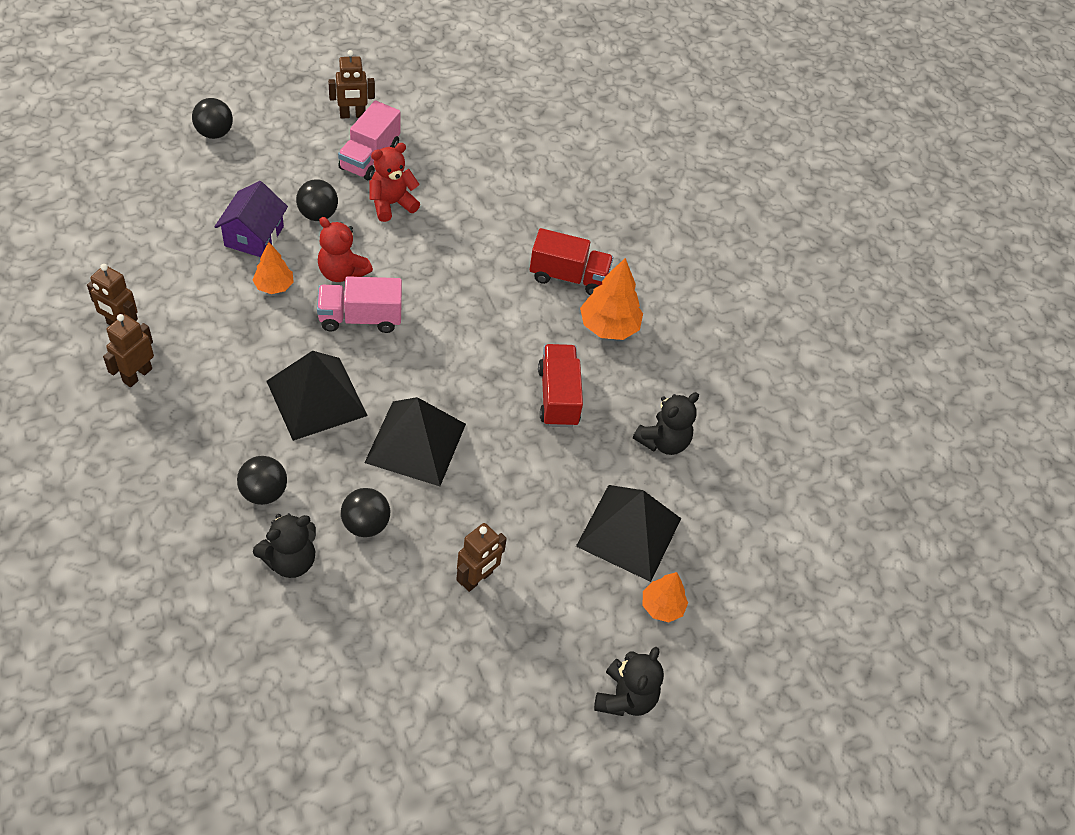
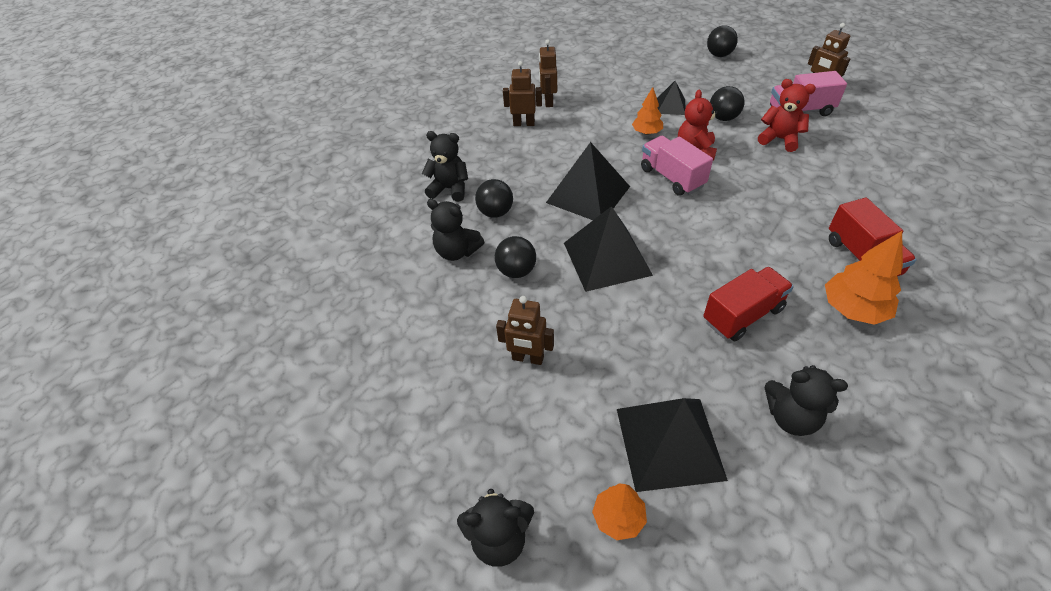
camera: 70 degrees right, 5 degrees down
purple house [214,181,288,257] -> black pyramid [657,81,685,115]
none -> black teddy bear [422,131,468,202]

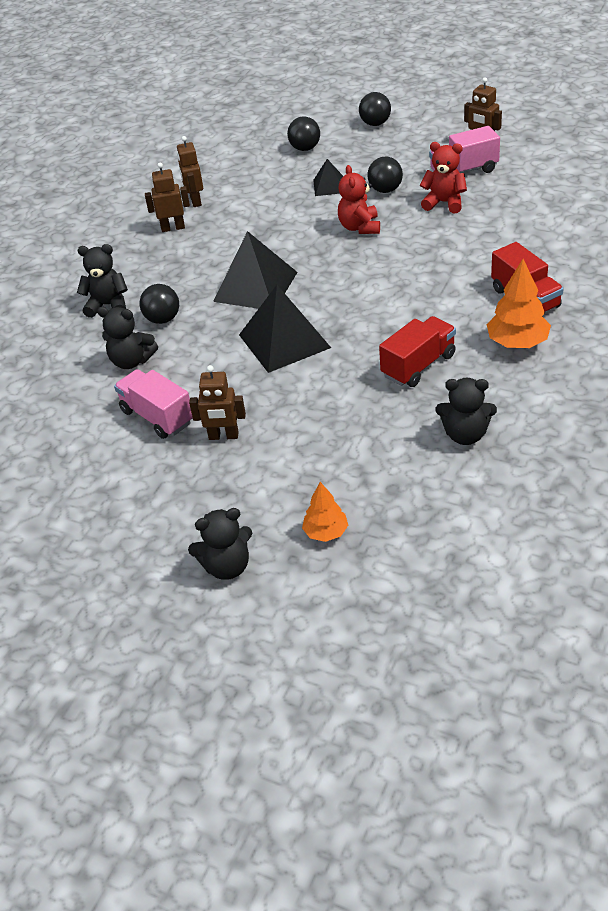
camera: 10 degrees left, 5 degrees down
black ball [495,236,536,278] -> black ball moved to [287,117,320,151]
black pyramid [617,398,728,492] -> none
orange tree [632,87,663,135] -> none
pink truck [641,136,713,196] -> pink truck moved to [114,369,193,439]

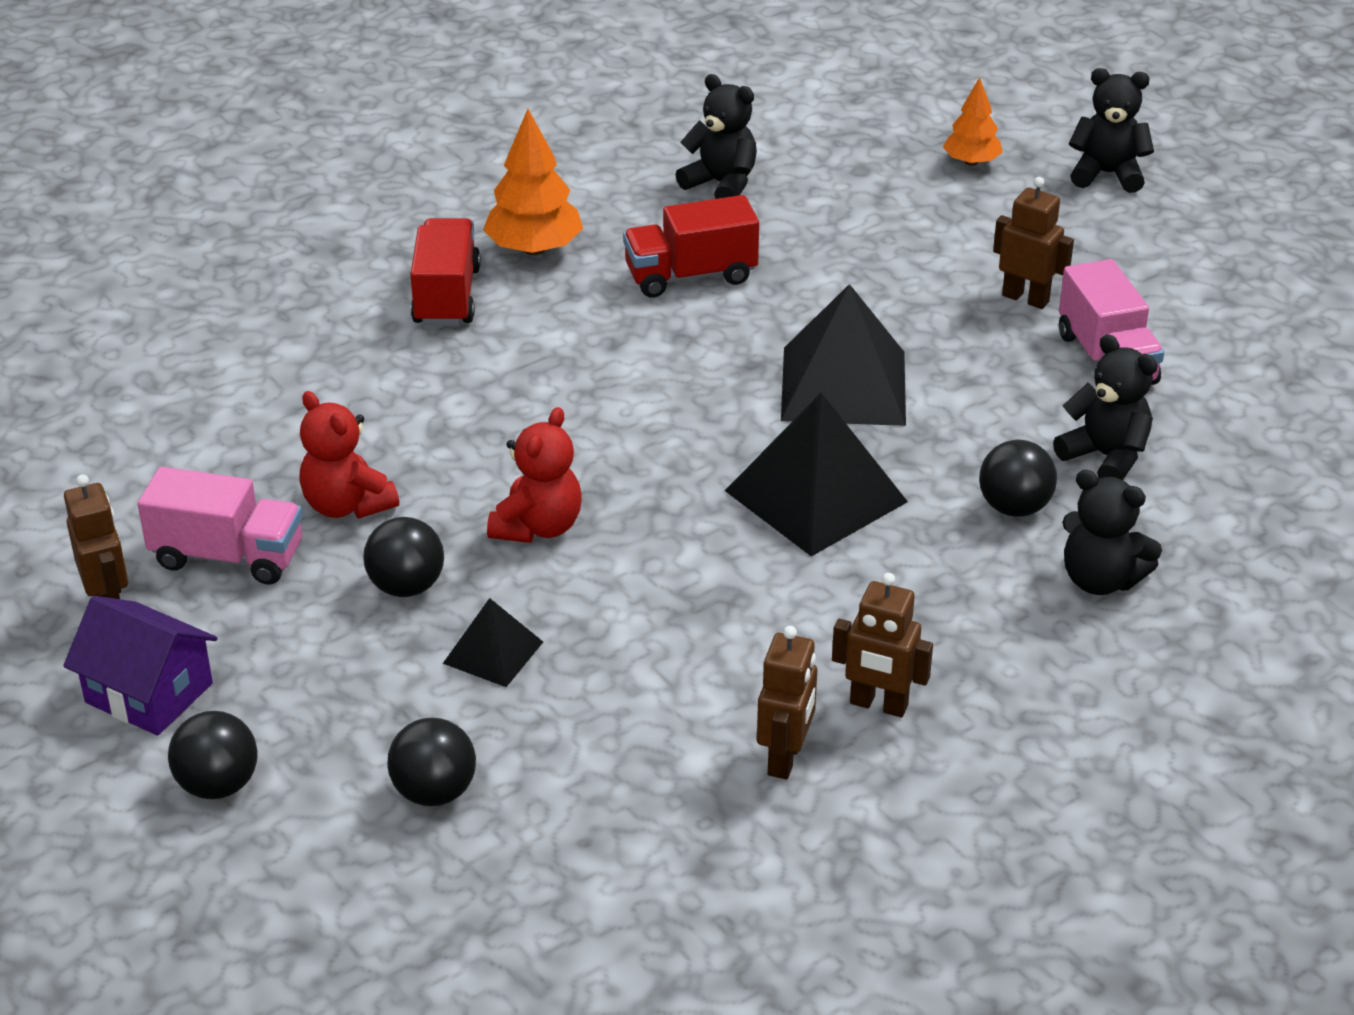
camera: 155 degrees left, 5 degrees down
none -> purple house [63,596,218,736]

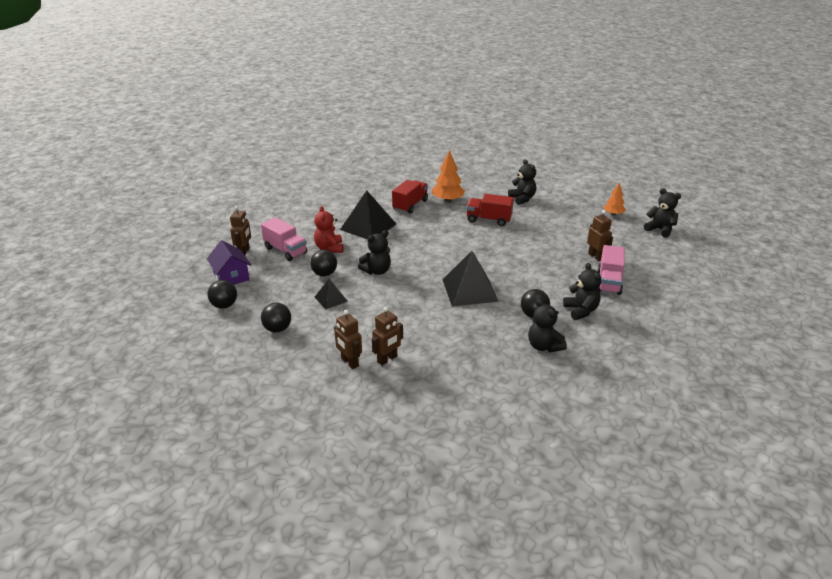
camera: 30 degrees right, 5 degrees down
red teddy bear [487,407,582,543] -> black teddy bear [358,230,391,275]
black pyramid [781,284,906,426] -> black pyramid moved to [340,191,396,240]
brown robot [832,573,933,717] -> brown robot moved to [334,310,362,369]

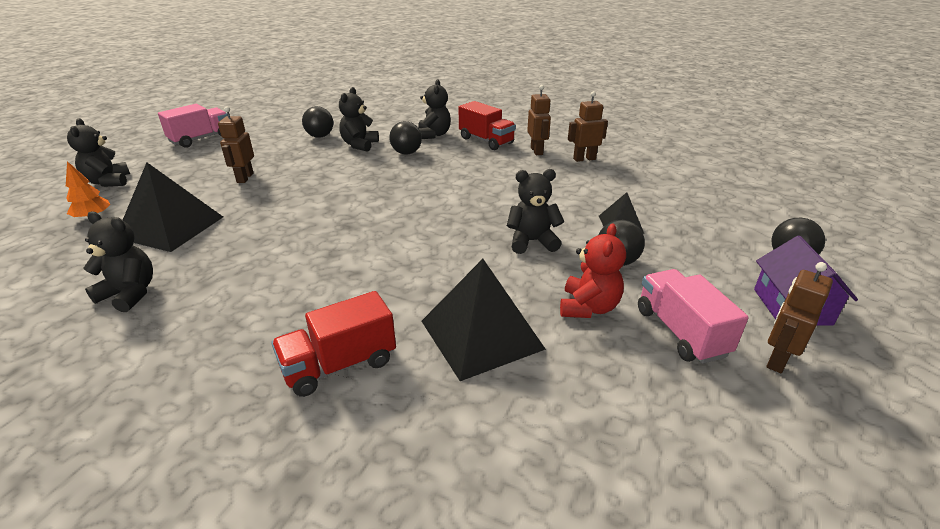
camera: 150 degrees left, 0 degrees up
black ball [261,303,291,333] -> black ball moved to [302,106,333,138]
brown robot [334,310,362,369] -> brown robot moved to [527,85,551,155]
orange tree [432,150,465,202] -> none
black pyramid [443,251,499,306] -> black pyramid moved to [123,162,223,252]
red truck [466,194,514,226] -> red truck moved to [459,101,516,150]
black teddy bear [508,159,536,205] -> black teddy bear turned 105 degrees clockwise [84,211,153,312]
pink truck [598,245,625,295] -> pink truck moved to [158,104,228,148]

